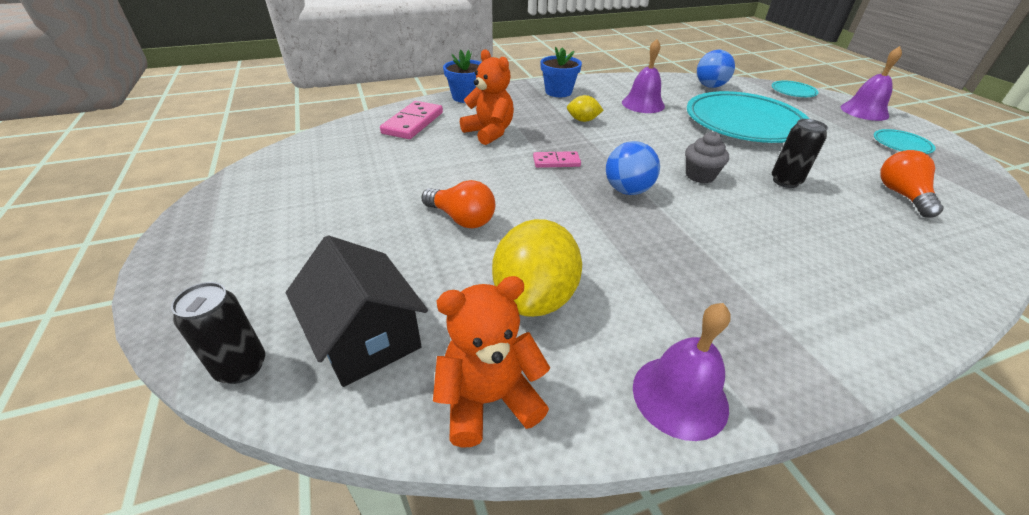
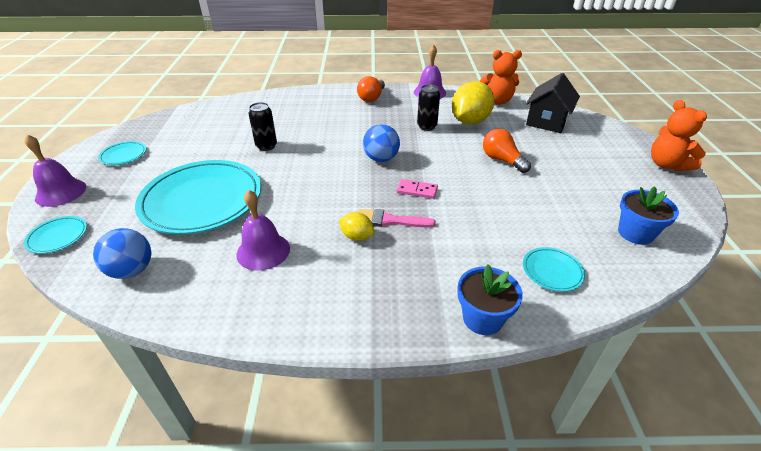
camera: 160 degrees left, 0 degrees up
black can [171,282,265,384] -> black can moved to [417,85,440,131]
black house [286,235,428,387] -> black house turned 45 degrees clockwise [526,73,580,133]
pink domino [380,101,443,139] -> turquoise plate [523,247,585,292]
orange teddy bear [460,49,514,145] -> orange teddy bear moved to [651,100,707,171]
blue flower pot [540,47,582,97] -> blue flower pot moved to [618,186,679,245]
grey cupcake [685,131,729,184] -> none
orange light bulb [880,150,943,218] -> orange light bulb moved to [357,76,385,102]
none -> pink brush [358,209,436,227]

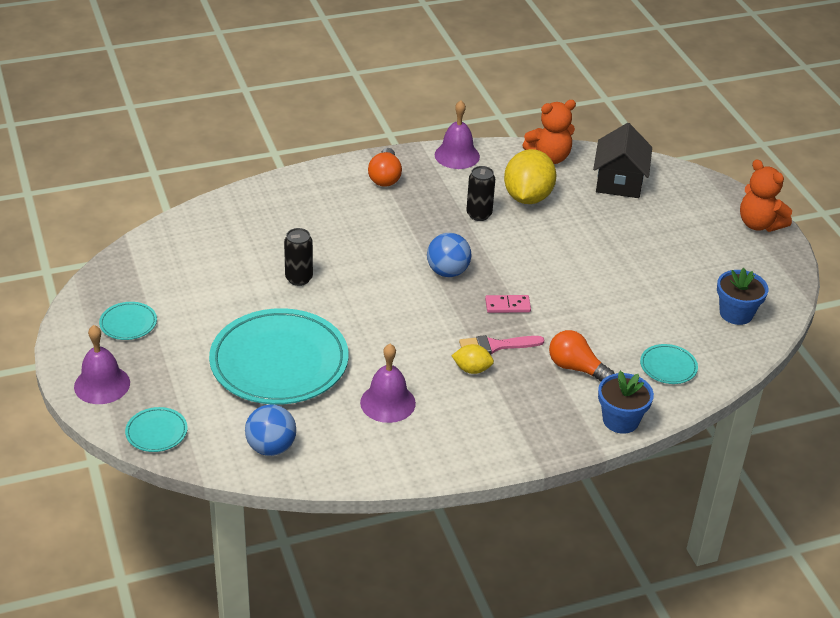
camera: 20 degrees left, 0 degrees up
orange light bulb [483,129,531,173] -> orange light bulb moved to [549,330,615,381]

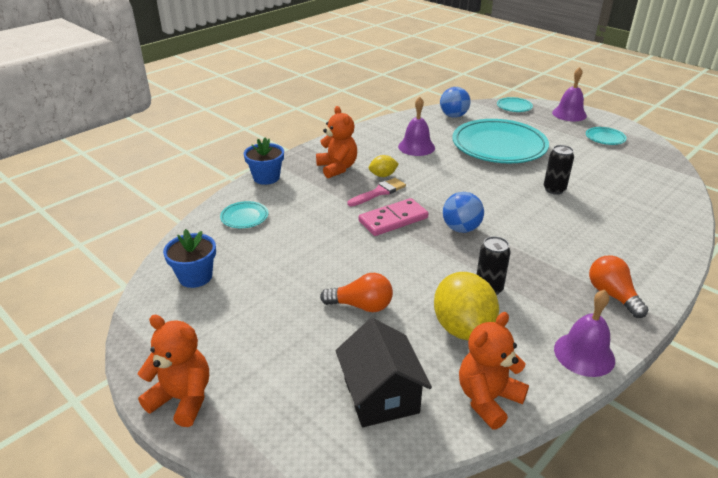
camera: 155 degrees right, 5 degrees down
pink domino [485,295,531,313] -> pink domino [359,198,428,236], size x1.68
orange light bulb [549,330,615,381] -> orange light bulb moved to [320,273,393,312]
none -> orange teddy bear [316,106,357,178]

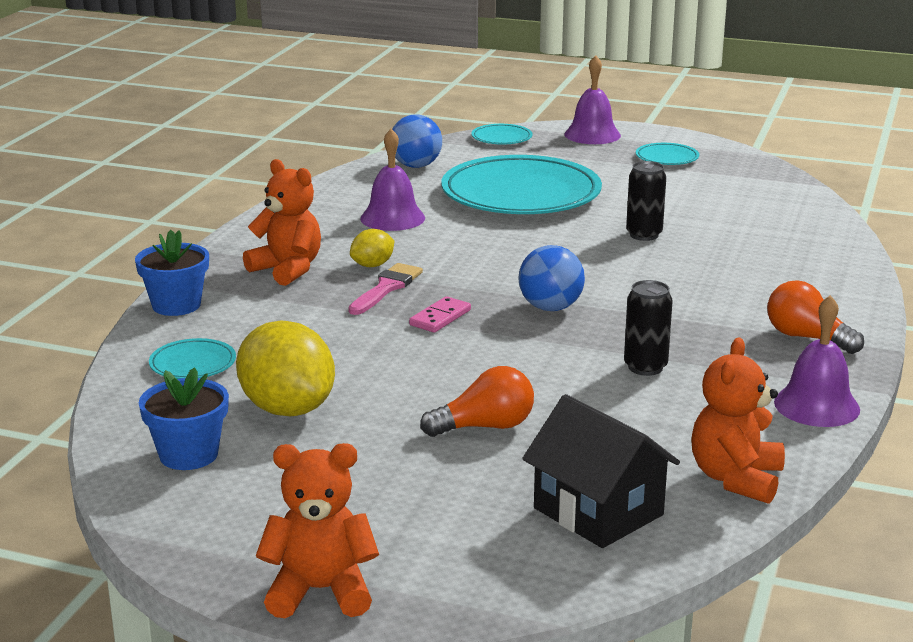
camera: 25 degrees left, 10 degrees down
pink domino [359,198,428,236] -> pink domino [409,296,471,333], size x0.59
yellow lemon [434,272,499,340] -> yellow lemon moved to [236,321,335,416]

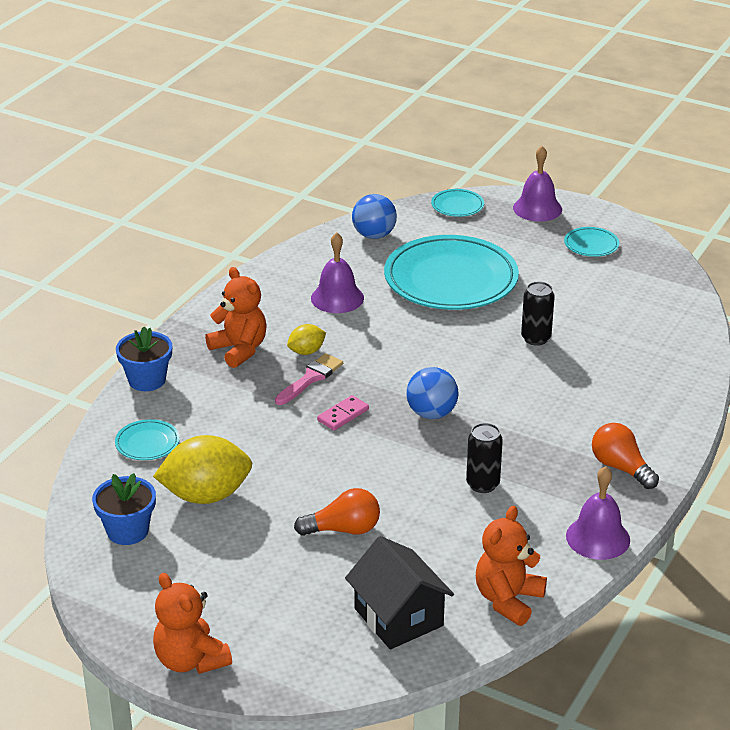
camera: 10 degrees right, 10 degrees up
yellow lemon [236,321,335,416] -> yellow lemon turned 75 degrees counterclockwise [153,435,252,504]
orange teddy bear [256,443,379,618] -> orange teddy bear turned 135 degrees counterclockwise [153,573,232,674]

